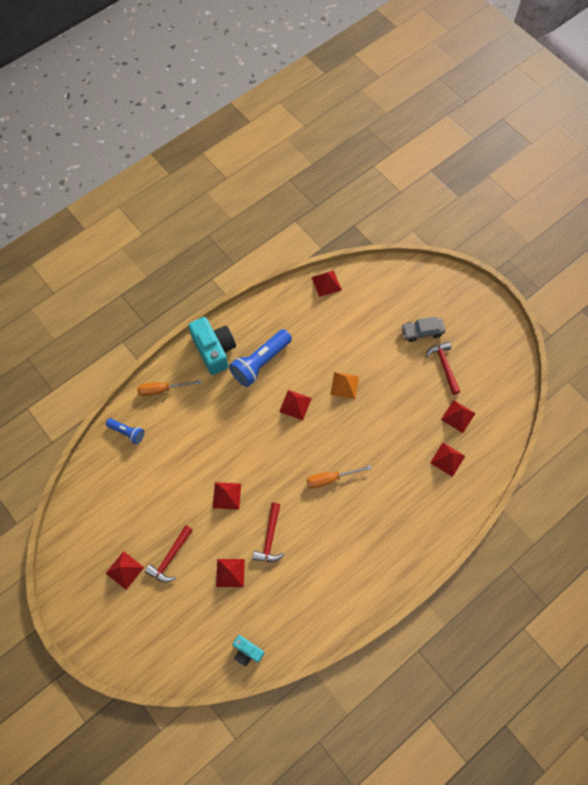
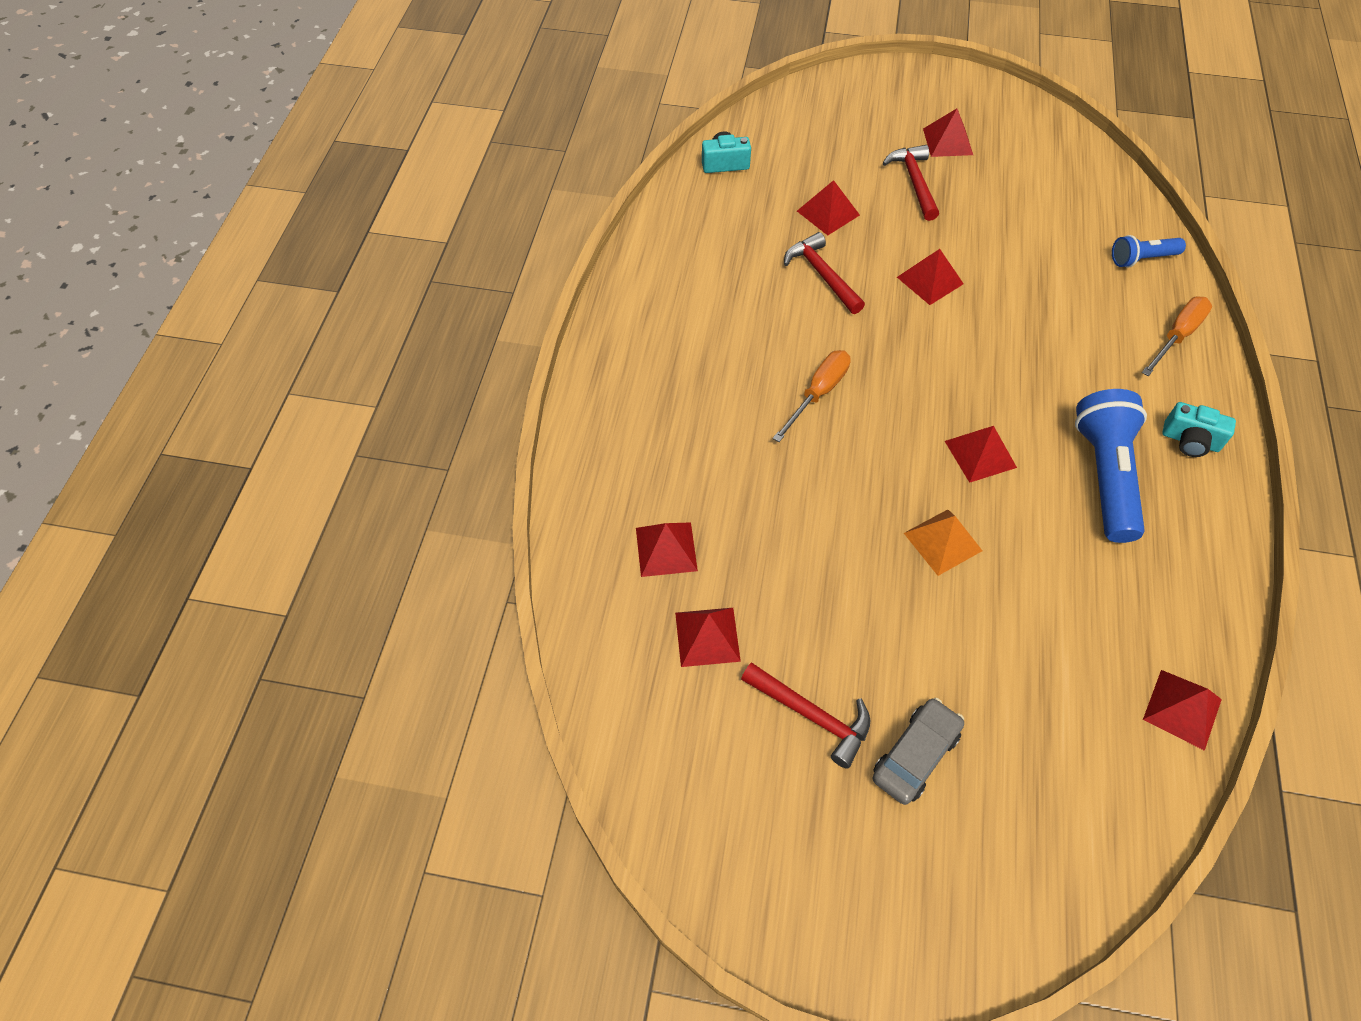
camera: 140 degrees right, 10 degrees down
turquoise camera [188,317,236,375] -> turquoise camera [1162,402,1236,457], size x0.53

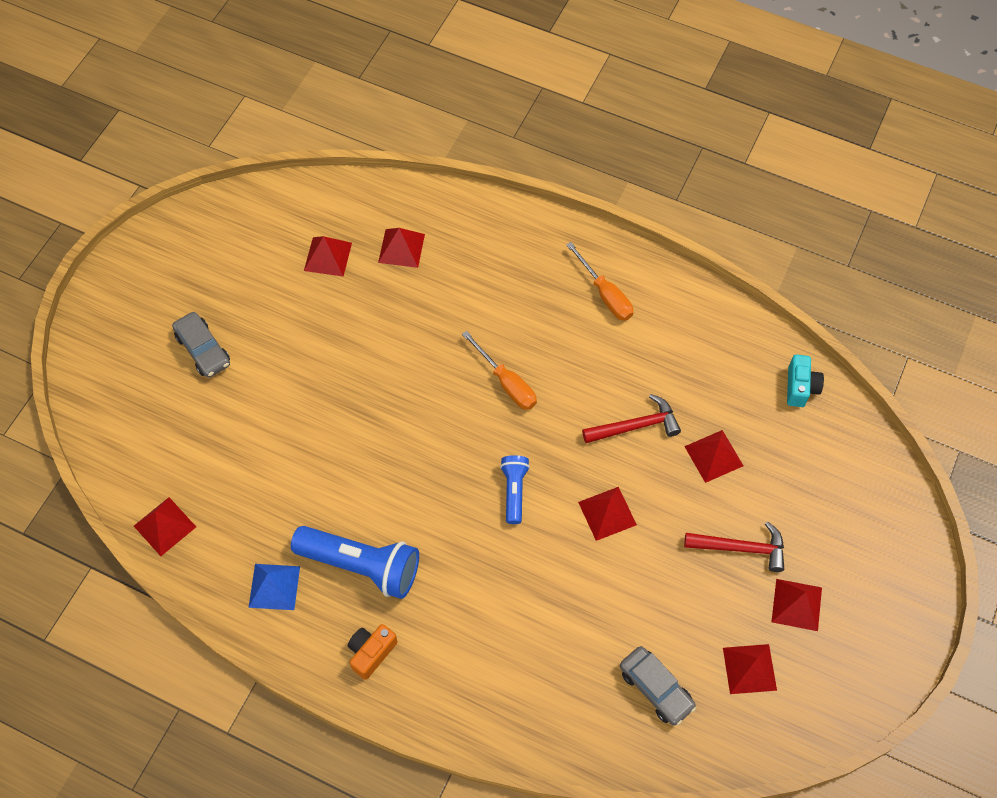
camera: 105 degrees right, 5 degrees up
red hammer [741,662,870,769] -> none
orange pyramid [904,509,982,576] -> none
red pyramid [945,426,1017,483] -> red pyramid moved to [723,644,777,694]
blue flashlight [1112,235,1186,268] -> blue flashlight moved to [500,455,530,524]
orange screwdriver [1142,296,1212,376] -> orange screwdriver moved to [566,242,633,321]
turquoise camera [1162,402,1236,457] -> orange camera [348,624,398,680]
none -> blue pyramid [248,564,300,610]
none -> grey car [620,646,696,726]

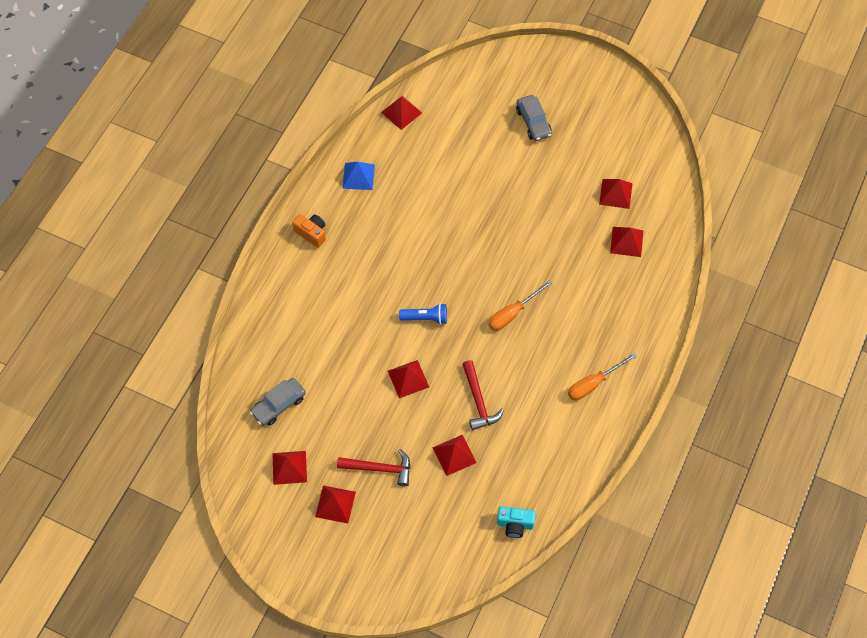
camera: 90 degrees right, 0 degrees up
grey car [172,312,230,378] -> grey car turned 75 degrees counterclockwise [516,95,552,141]
blue flashlight [291,526,419,599] -> none
red hammer [684,521,784,572] -> red hammer turned 90 degrees counterclockwise [337,449,410,486]

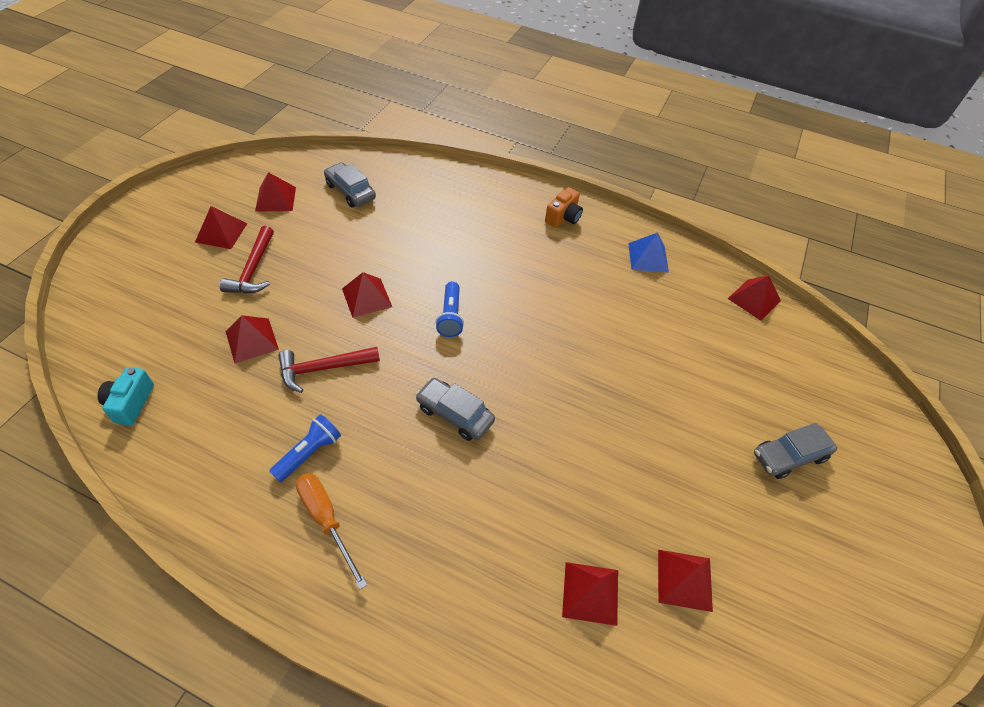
camera: 85 degrees right, 10 degrees down
orange screwdriver [488,280,552,331] -> grey car [415,378,495,441]
none -> blue flashlight [269,414,341,482]

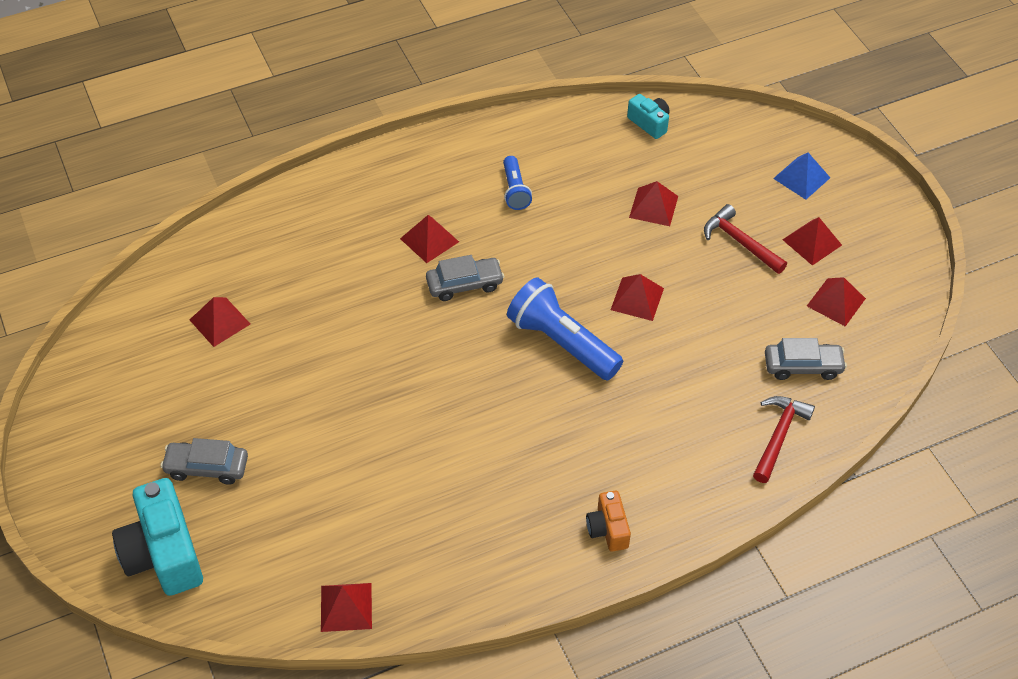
camera: 135 degrees right, 0 degrees up
red hammer [278,347,380,393] -> red hammer moved to [753,396,815,483]
orange screwdriver [296,473,367,589] -> none
blue flashlight [436,282,464,337] -> blue flashlight [507,277,623,380], size x1.83
red pyramid [562,562,618,626] -> red pyramid moved to [400,215,459,263]
blue pyramid [628,232,669,273] -> blue pyramid moved to [773,153,830,200]
grey car [754,423,837,479] -> grey car turned 105 degrees counterclockwise [161,438,248,485]
none -> turquoise camera [112,478,203,596]

